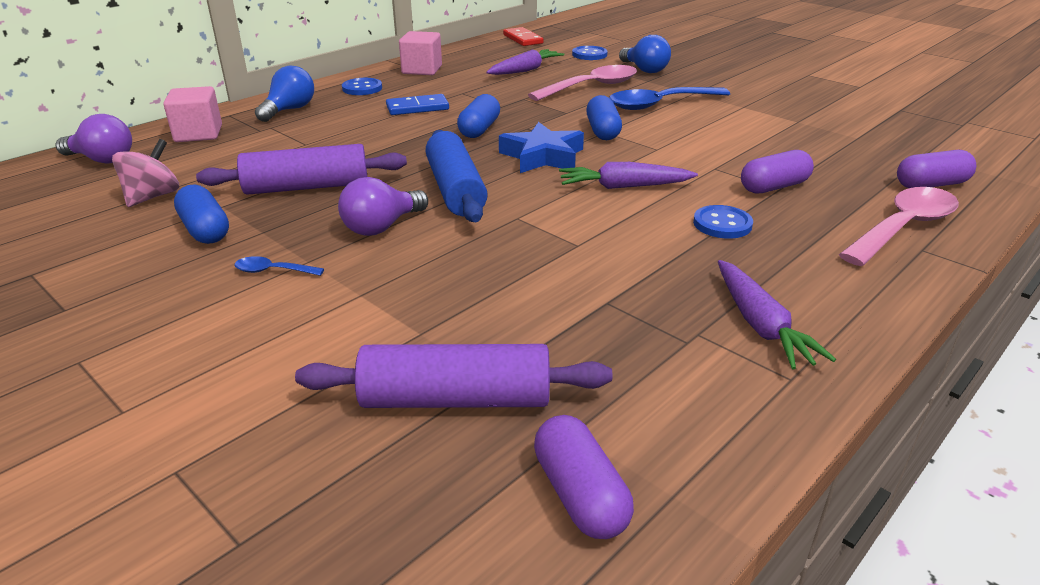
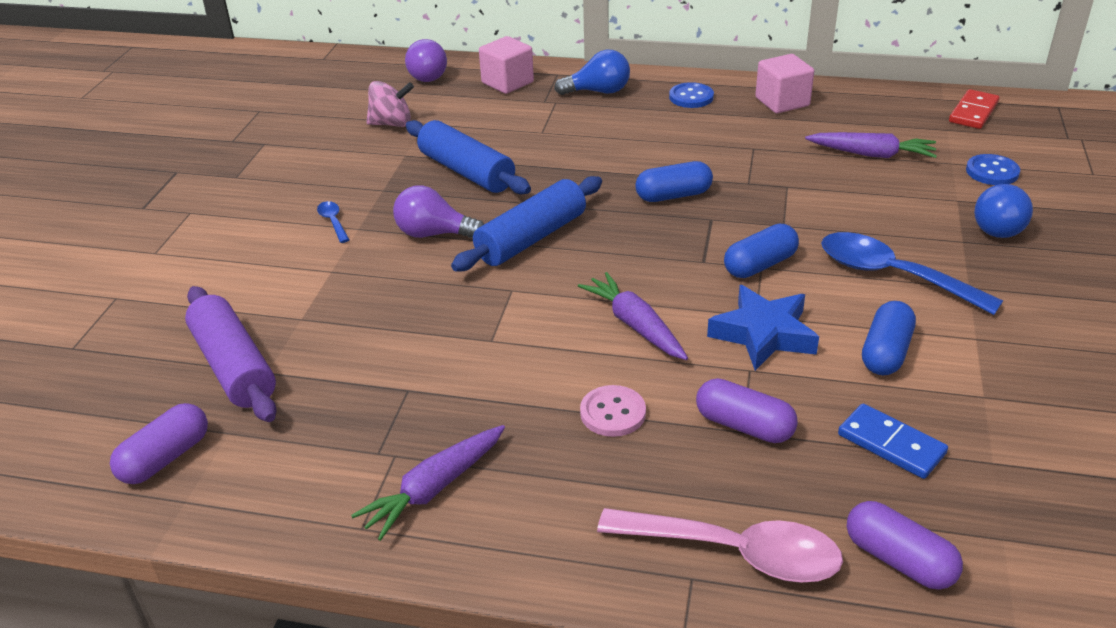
camera: 60 degrees right, 5 degrees up
blue capsule [174,184,229,244] -> blue capsule moved to [862,301,916,375]
purple rolling pin [196,144,407,195] -> blue rolling pin [406,120,531,194]
blue domino [386,94,449,115] -> blue domino moved to [838,404,948,479]
blue star [499,122,584,173] -> blue star moved to [707,285,819,371]
pink spoon [528,65,637,101] -> none
blue button [693,205,753,239] -> pink button [580,385,646,437]

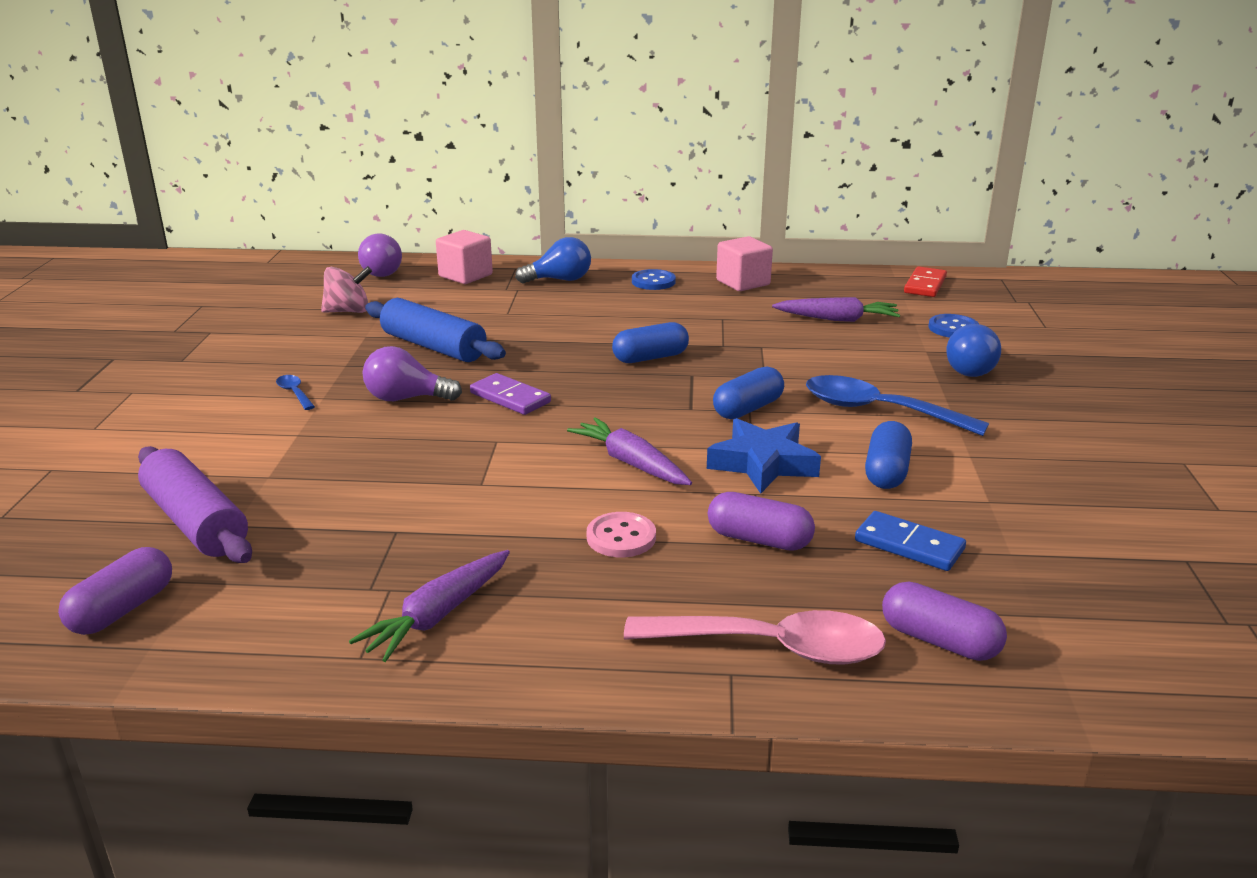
camera: 10 degrees left, 10 degrees down
blue rolling pin [451,176,602,271] -> purple domino [470,373,551,415]

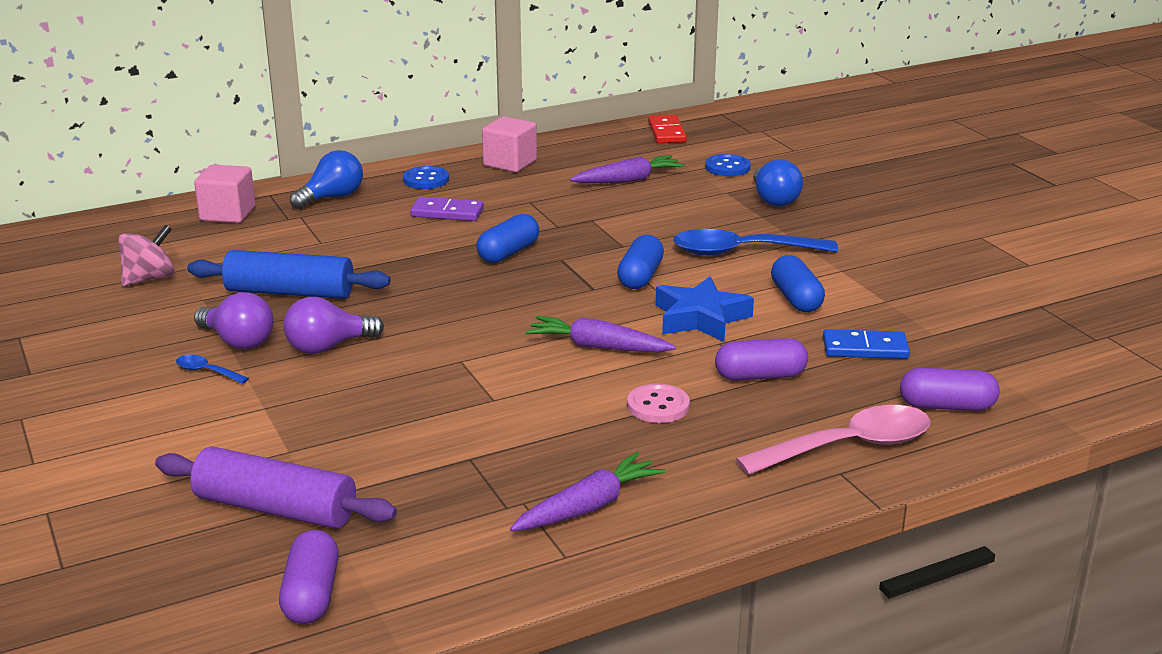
camera: 30 degrees left, 0 degrees up
purple carrot [349,550,510,662] -> purple carrot turned 135 degrees counterclockwise [510,452,666,531]
purple light bulb [358,234,402,277] -> purple light bulb moved to [194,292,274,349]
purple domino [470,373,551,415] -> purple domino moved to [410,197,484,221]

